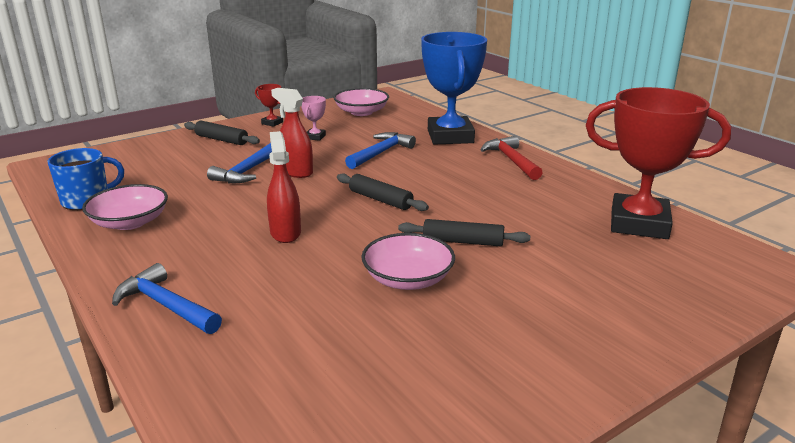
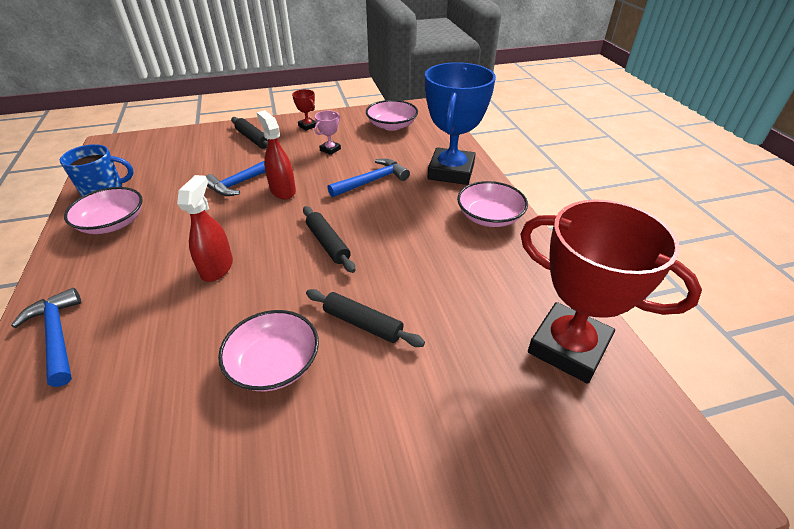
camera: 20 degrees right, 15 degrees up
red hammer [480,136,543,180] -> pink bowl [457,181,528,227]

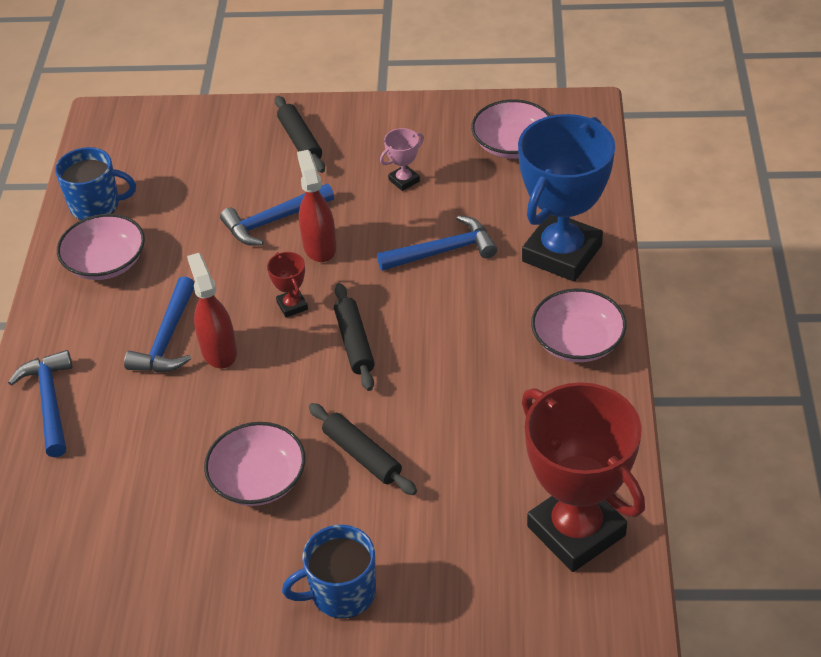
camera: 20 degrees right, 5 degrees up
red spray bottle [177,175,233,282] -> red spray bottle turned 45 degrees counterclockwise [187,253,237,369]
red trophy [292,89,316,131] -> red trophy moved to [267,252,308,317]
none -> blue hammer [124,276,195,372]
none -> blue mug [282,525,376,619]

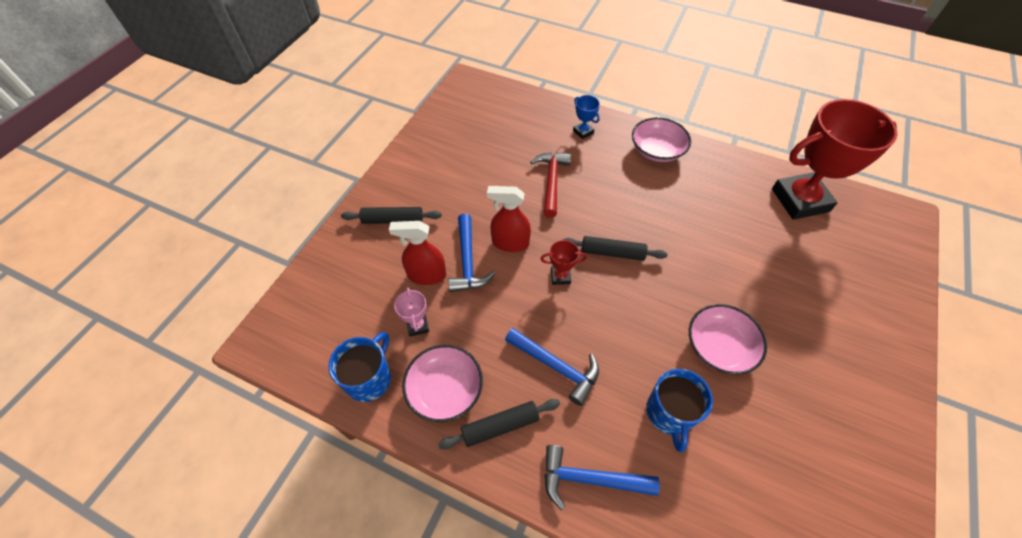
camera: 70 degrees left, 10 degrees up
red spray bottle [187,253,237,369] -> red spray bottle moved to [389,221,446,285]
blue mug [282,525,376,619] -> blue mug moved to [646,369,713,452]
black rolling pin [309,403,417,495] -> black rolling pin moved to [438,399,560,450]
blue hammer [377,215,497,271] -> red hammer [530,152,571,218]
pink trophy [380,128,424,191] -> pink trophy moved to [394,287,429,337]
pink bowl [471,99,551,159] -> none
blue trophy [518,114,615,282] -> blue trophy [573,95,600,139], size x0.40

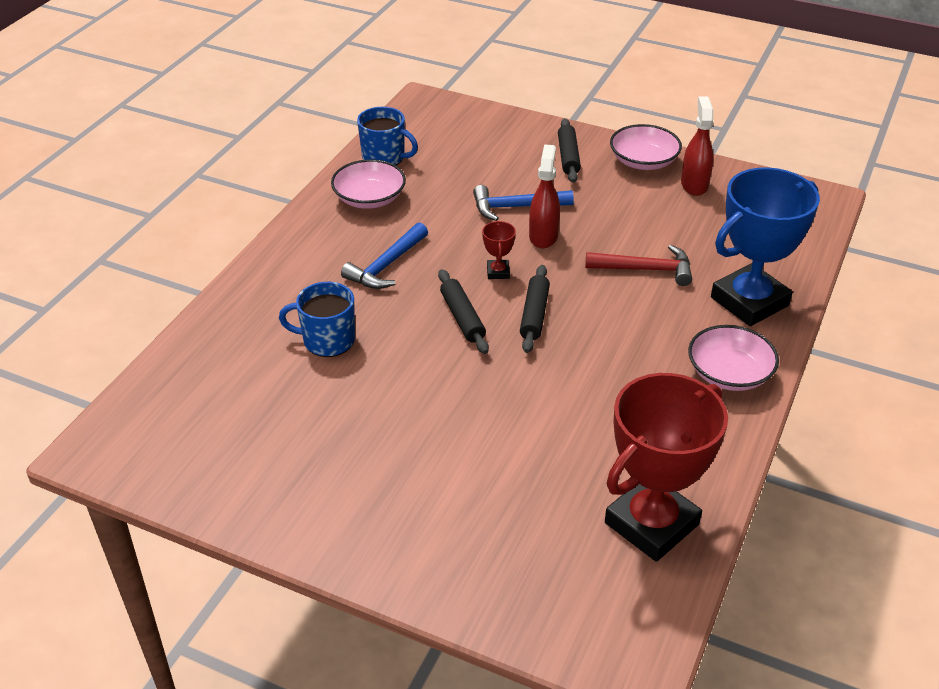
camera: 90 degrees right, 15 degrees down
red spray bottle [389,221,446,285] -> red spray bottle moved to [681,96,714,196]
pink trophy [394,287,429,337] -> none
black rolling pin [438,399,560,450] -> black rolling pin moved to [438,269,489,354]
blue hammer [544,445,660,510] -> none
blue trophy [573,95,600,139] -> blue trophy [711,167,820,326], size x2.50
pink bowl [689,304,767,375] -> pink bowl moved to [610,124,682,170]
red trophy [772,99,898,220] -> red trophy turned 60 degrees clockwise [605,373,728,562]

